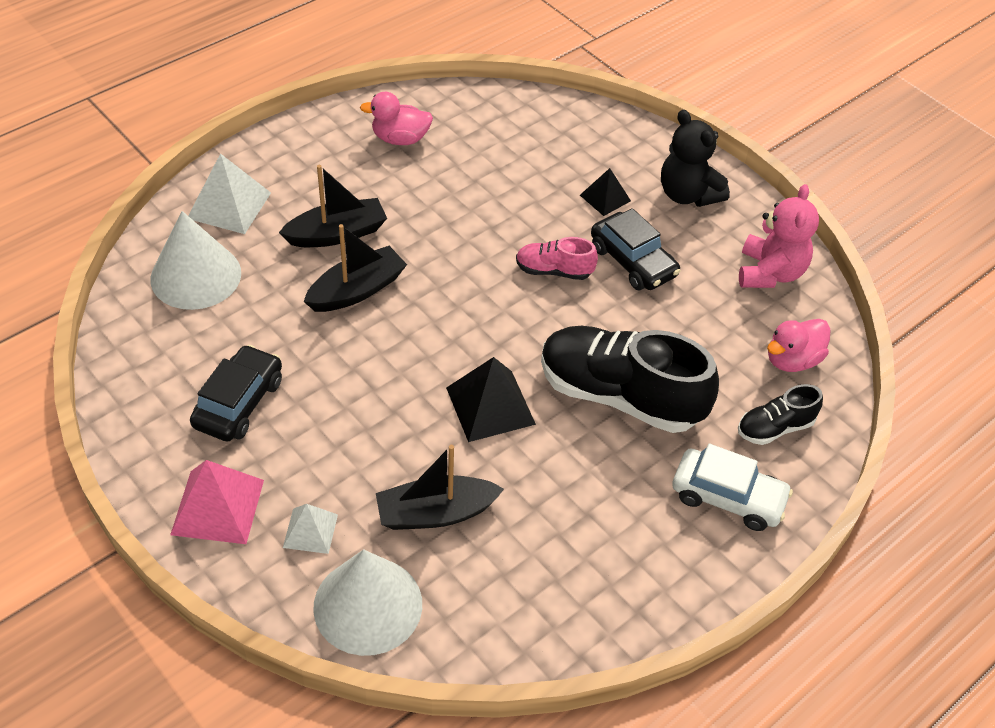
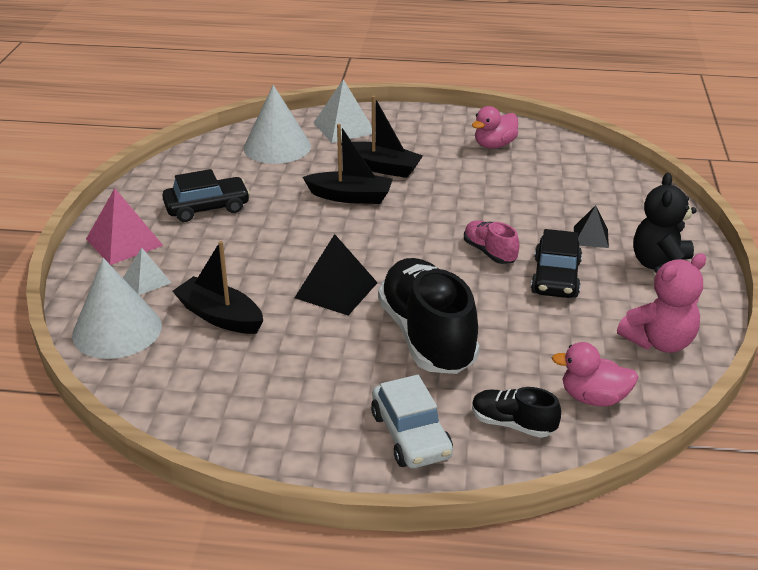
camera: 50 degrees right, 15 degrees down
pink duck [360,92,433,145] -> pink duck turned 90 degrees counterclockwise [472,106,518,149]

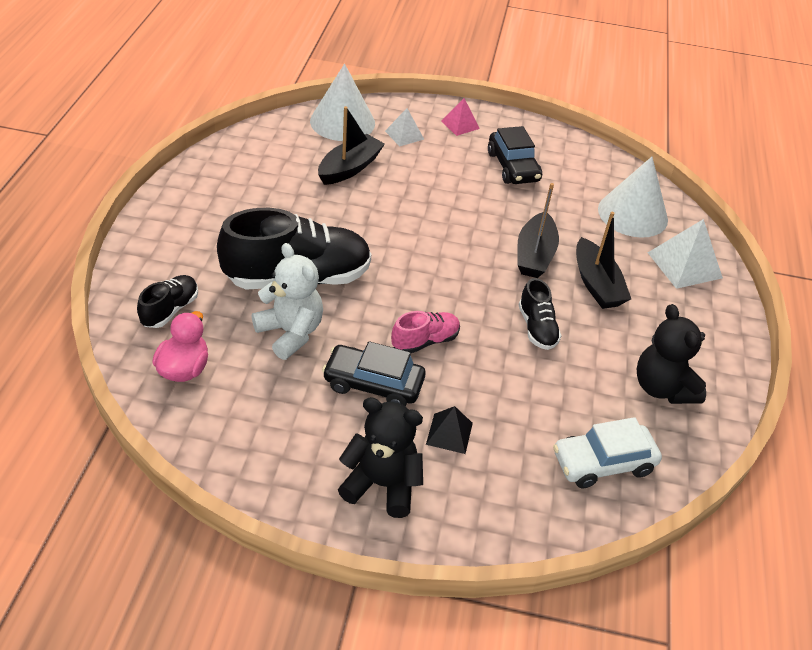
camera: 90 degrees right, 10 degrees up
pink pyramid [86,188,163,265] -> pink pyramid [441,98,480,136], size x0.60
black pyramid [295,234,378,315] -> none
black boat [341,96,423,178] -> black boat turned 45 degrees counterclockwise [576,212,631,309]
white car [371,375,453,468] -> white car moved to [553,417,662,488]
pink duck [472,106,518,149] -> black teddy bear [637,304,706,404]
pink teddy bear [617,253,706,353] -> none
none -> white teddy bear [252,243,323,360]
none -> black shoe [518,278,562,350]

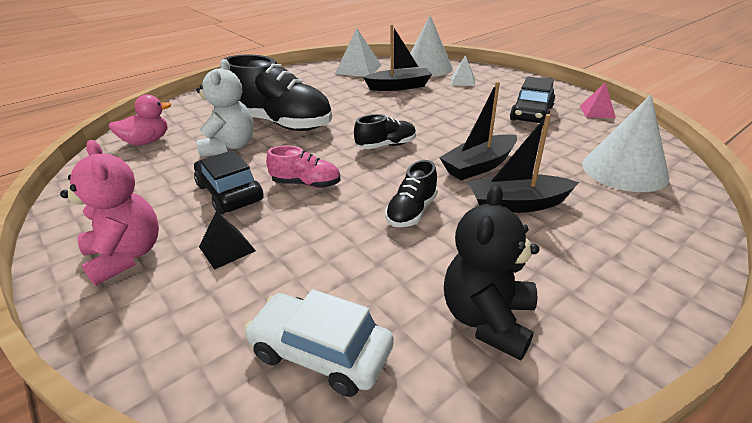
camera: 45 degrees right, 10 degrees down
black shoe [137,275,198,328] -> black shoe moved to [354,114,416,149]
black teddy bear [338,397,423,518] -> pink teddy bear [60,140,159,286]
pink pyramid [441,98,480,136] -> pink pyramid moved to [580,82,616,118]
black boat [576,212,631,309] -> black boat turned 60 degrees clockwise [468,114,579,213]
white pyramid [648,219,723,289] -> white pyramid moved to [335,28,381,77]

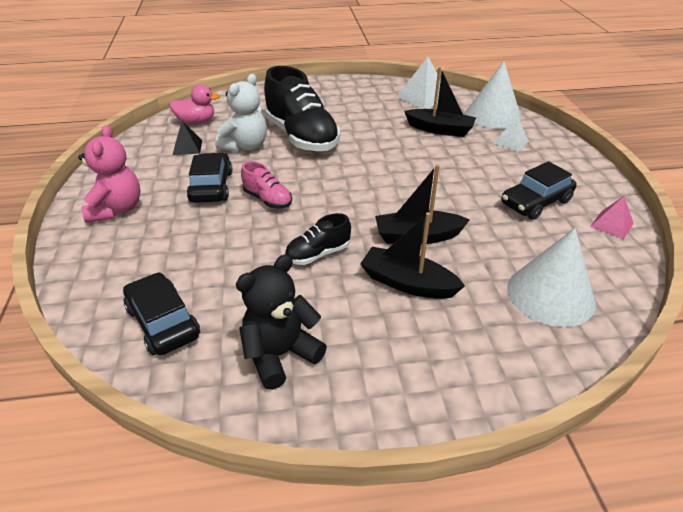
camera: 30 degrees right, 5 degrees up
black pyramid [199,211,256,270] -> black pyramid moved to [173,121,202,155]
white car [244,289,394,397] -> black car [123,272,200,355]
black shoe [354,114,416,149] -> none

